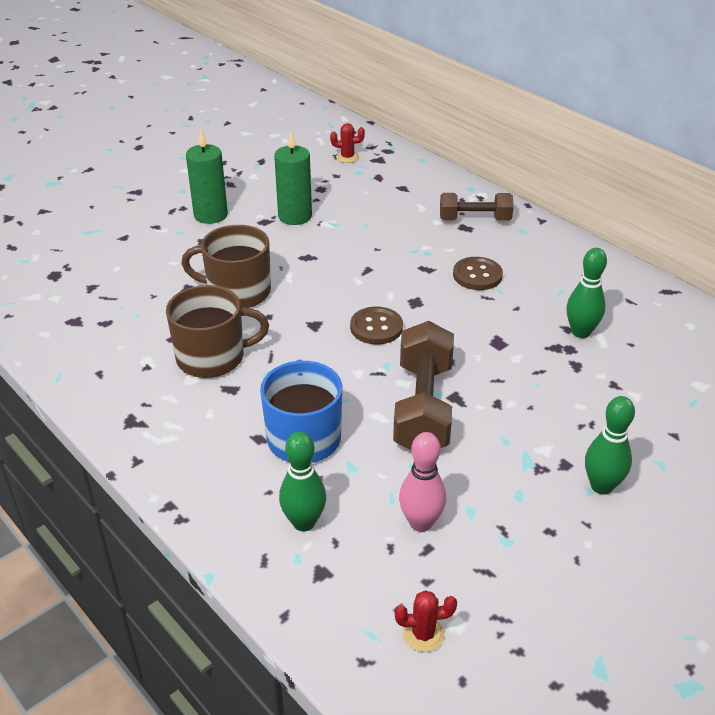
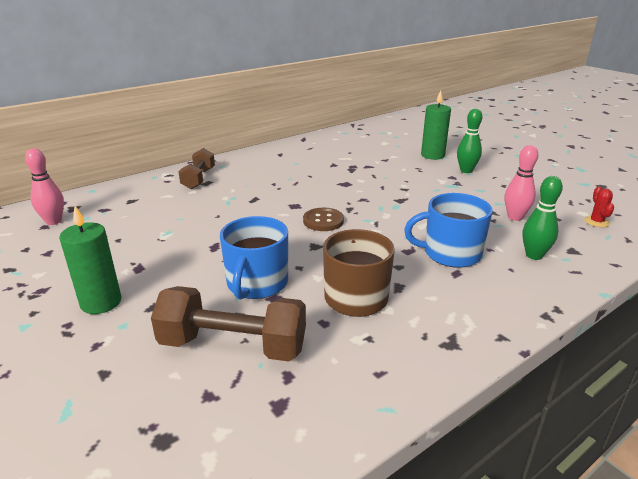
camera: 85 degrees left, 10 degrees down
brown mug [181,225,271,308] -> blue mug [220,216,288,299]
green candle [274,131,312,225] -> green candle moved to [421,90,451,160]
red cactus [330,123,365,163] -> pink bowling pin [25,148,64,225]
brown dumbbell [393,321,454,450] -> brown dumbbell moved to [151,286,306,362]
brown button [453,257,503,290] -> none
green bowling pin [567,248,607,338] -> none

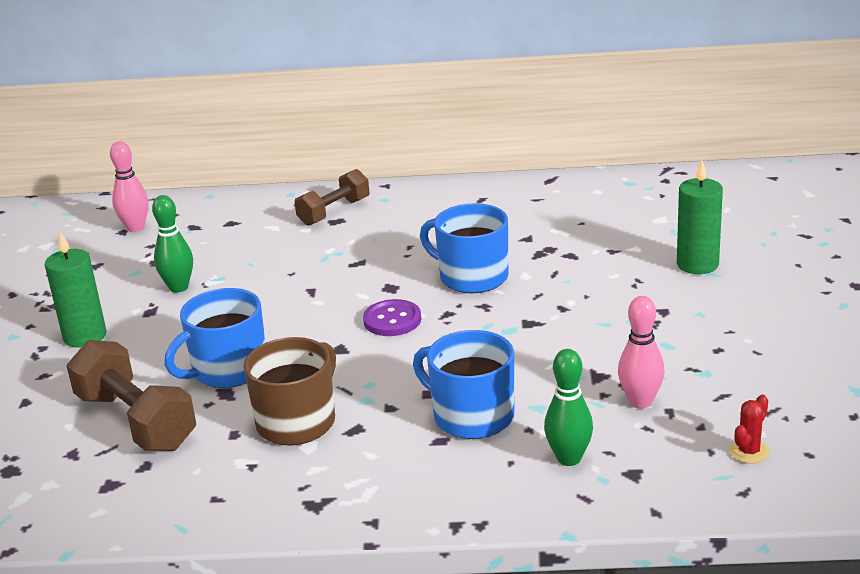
camera: 40 degrees right, 0 degrees up
brown button [303,208,344,231] -> purple button [363,299,421,336]
green bowling pin [457,108,482,173] -> green bowling pin moved to [152,195,193,293]
none -> blue mug [420,203,508,293]

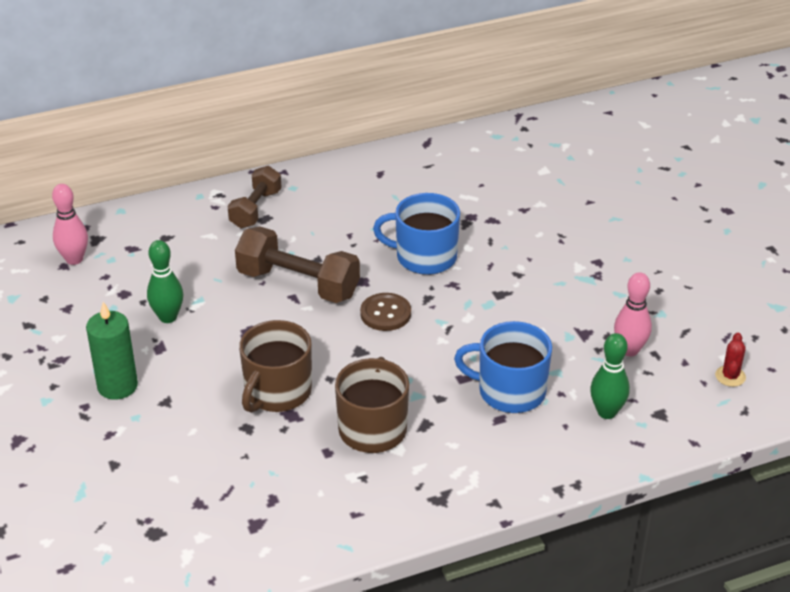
camera: 25 degrees left, 10 degrees up
brown dumbbell [66,340,196,451] -> brown dumbbell moved to [235,226,360,303]
blue mug [165,288,265,388] -> brown mug [239,320,312,413]
purple button [363,299,421,336] -> brown button [360,293,411,331]
green candle [677,160,723,274] -> none

